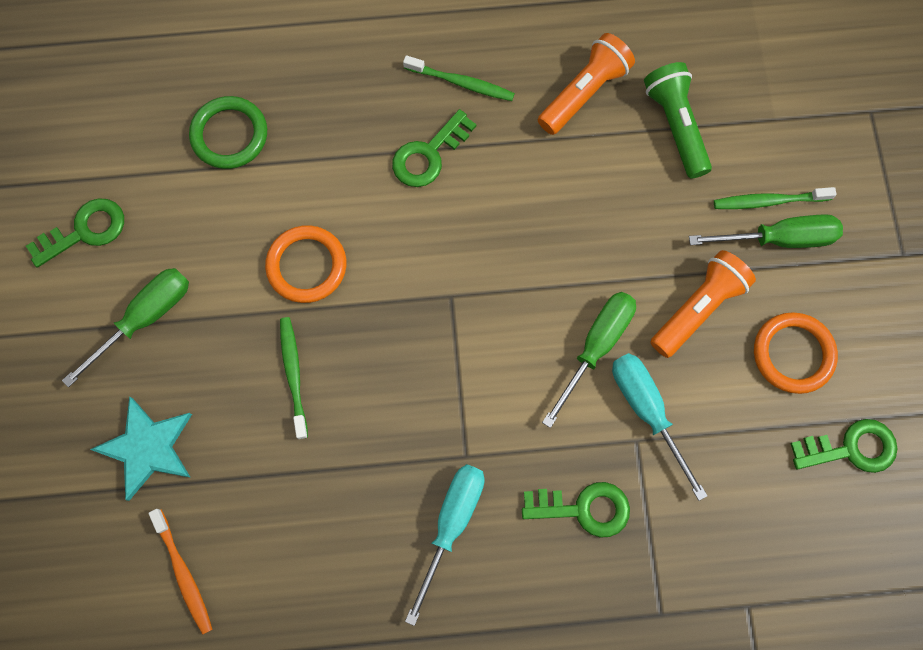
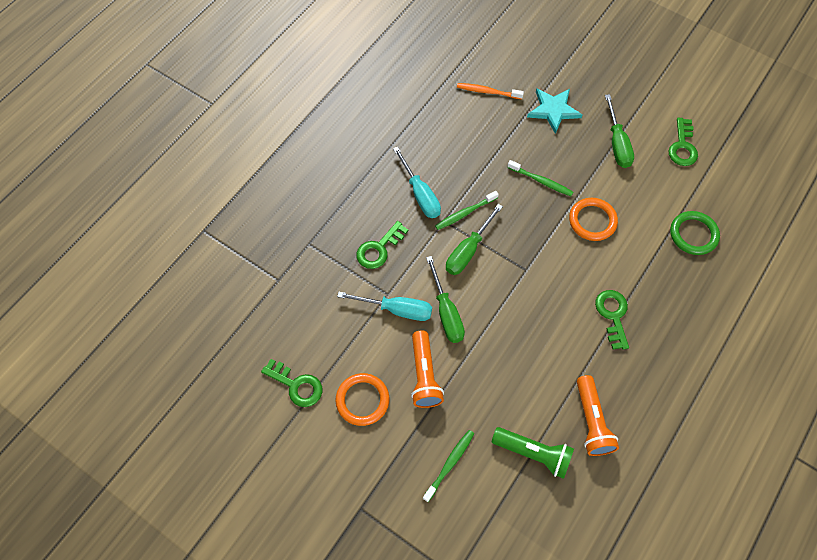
camera: 130 degrees right, 10 degrees down
green toothbrush [403,55,515,101] -> green toothbrush moved to [435,191,499,230]
green screwdriver [689,214,843,248] -> green screwdriver moved to [446,204,503,275]
green key [790,419,898,473] -> green key turned 90 degrees counterclockwise [261,359,322,407]

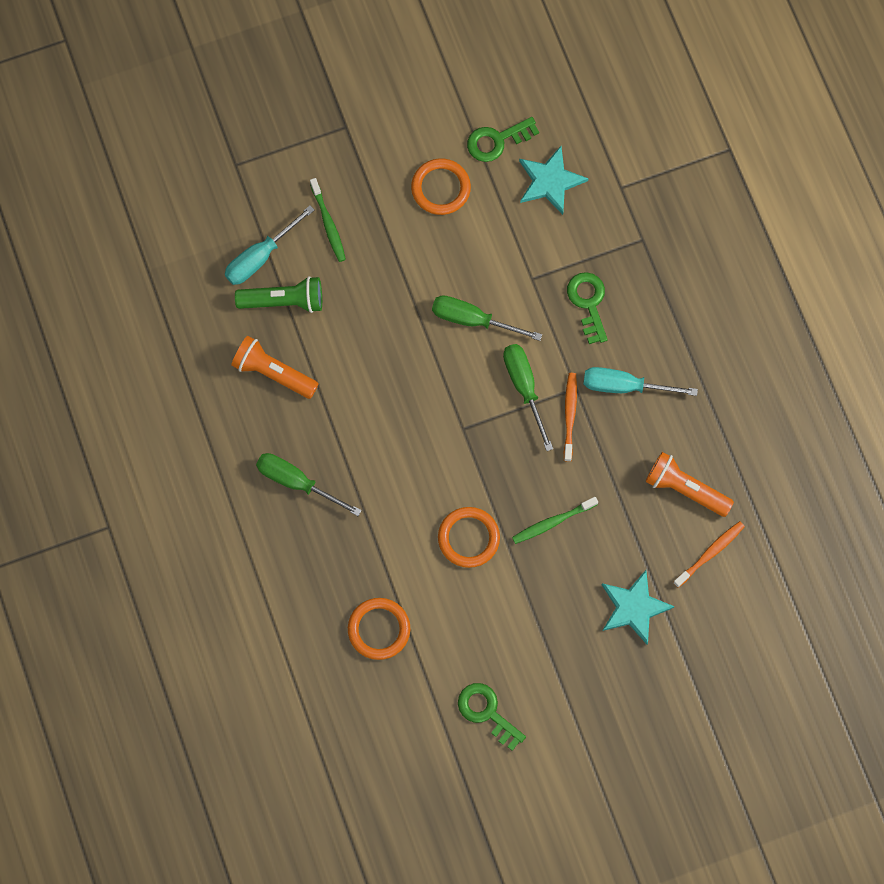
camera: 125 degrees right, 10 degrees up
turquoise screwdriver [337,292,432,321] -> turquoise screwdriver moved to [225,205,314,285]
orange flashlight [411,330,444,408] -> orange flashlight moved to [645,452,734,517]
green toothbrush [435,191,499,230] -> orange toothbrush [564,373,577,462]
green flashlight [492,427,574,479] -> green flashlight turned 150 degrees counterclockwise [235,276,322,313]
green key [595,290,629,350] -> none
green screwdriver [605,94,634,168] -> green screwdriver moved to [256,453,362,516]
green ring [670,211,720,255] -> orange ring [348,598,410,660]
none -> turquoise star [519,146,589,215]

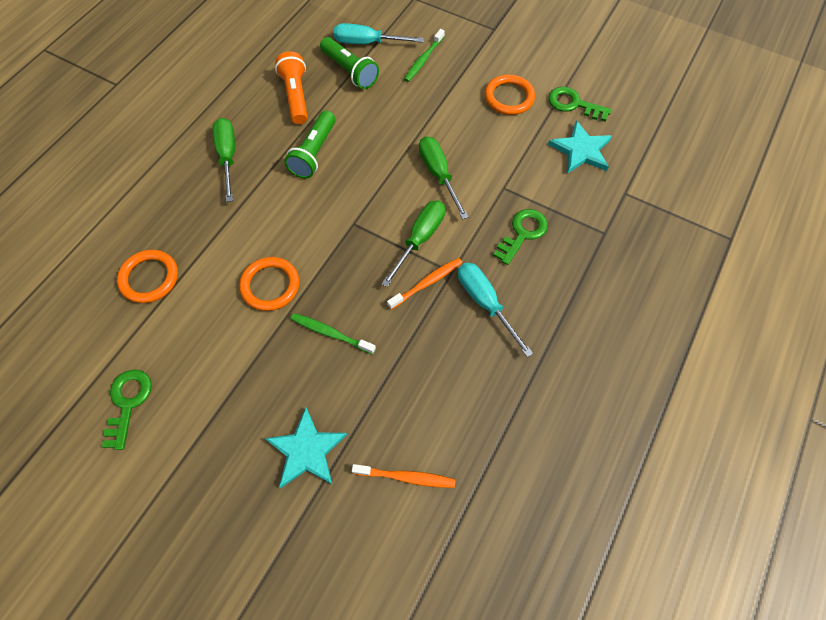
camera: 50 degrees right, 10 degrees down
orange flashlight [645,452,734,517] -> none
none -> green flashlight [284,111,335,179]

